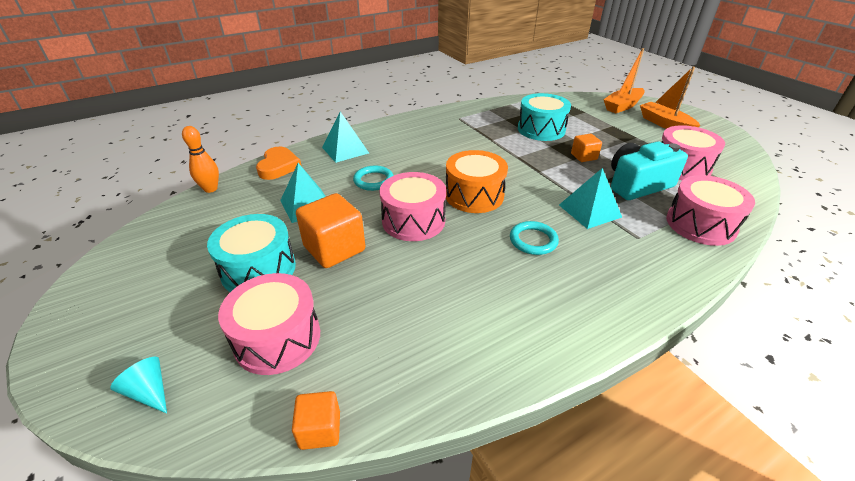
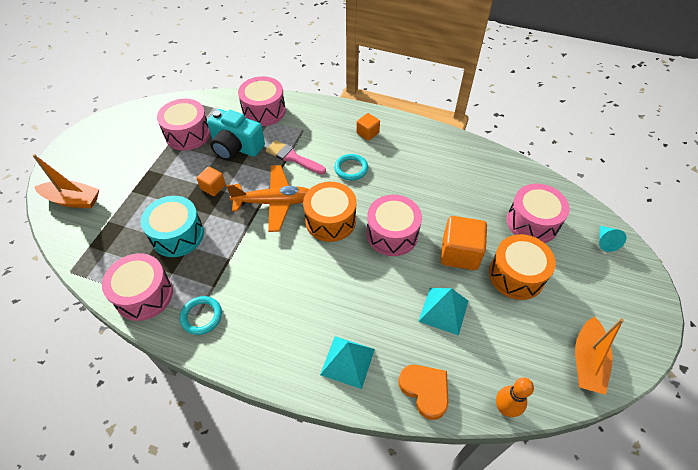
camera: 130 degrees left, 15 degrees up
turquoise drum [207,214,296,292] -> orange drum [489,234,556,300]
orange heart [256,147,301,180] -> orange heart turned 90 degrees clockwise [398,365,448,420]
orange cube [292,391,340,450] -> orange cube moved to [356,113,380,141]
turquoise ring [353,166,394,191] -> turquoise ring moved to [180,296,222,335]
turquoise pyramid [559,168,622,229] -> pink brush [266,140,326,175]
orange boat [640,67,701,129] -> orange boat moved to [575,317,624,395]
none -> pink drum [102,253,173,321]
none -> orange plane [226,165,309,232]

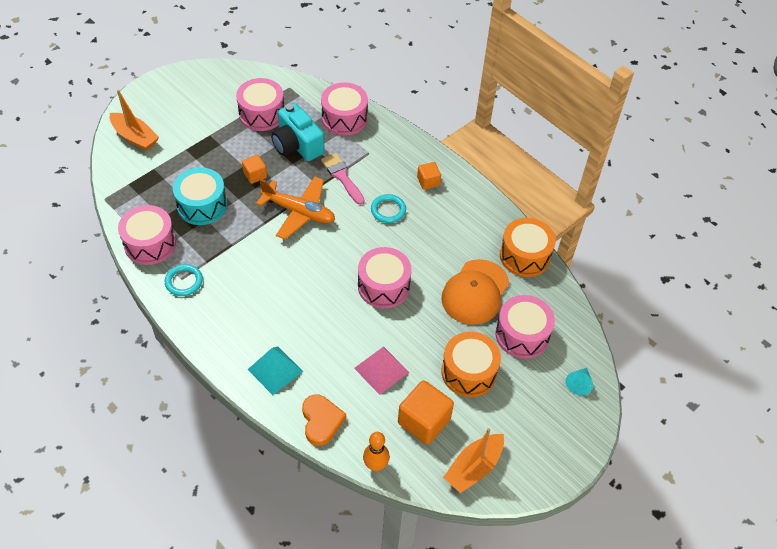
camera: 25 degrees right, 0 degrees up
orange drum [303,182,356,242] -> orange drum moved to [500,218,556,277]
turquoise pyramid [418,288,468,336] -> pink pyramid [354,346,409,395]
orange cube [441,216,487,270] -> orange cube moved to [398,380,454,445]
none -> orange cap [441,259,509,325]

